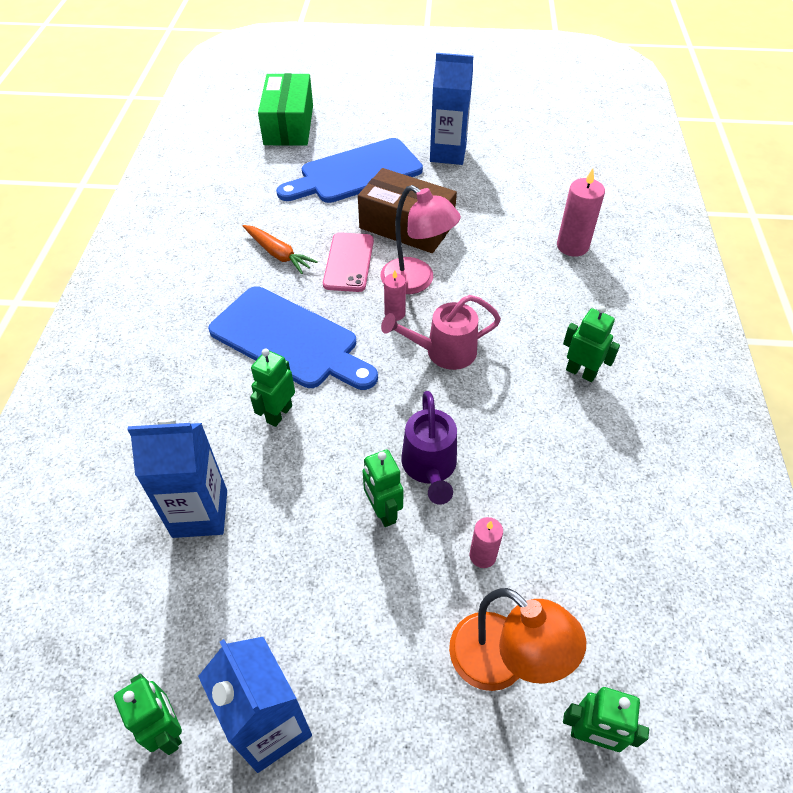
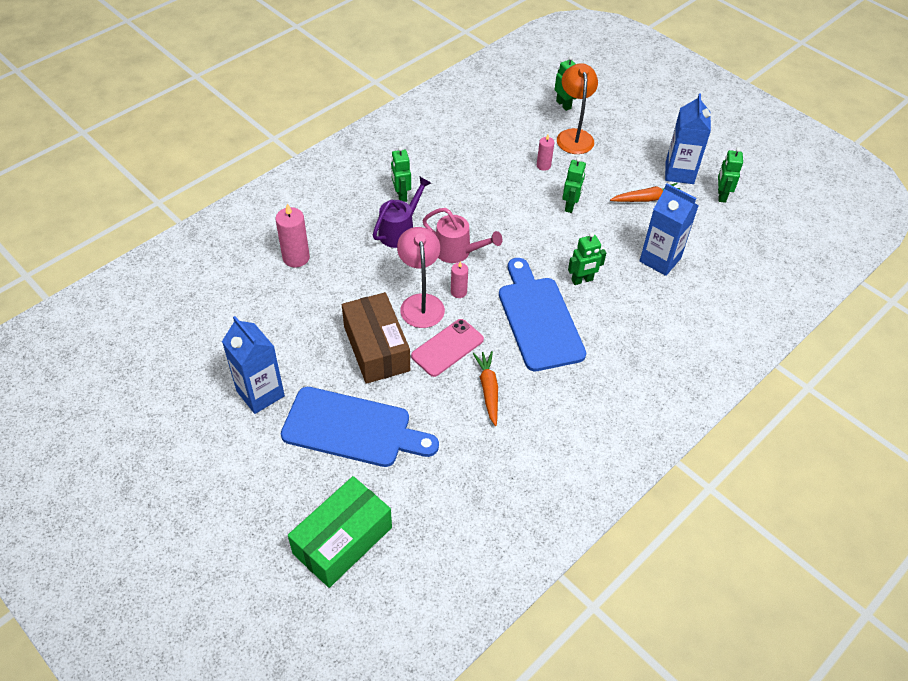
camera: 140 degrees left, 0 degrees up
purple watering can [401,391,457,505] -> purple watering can moved to [373,176,431,248]
none -> orange carrot [610,183,680,202]

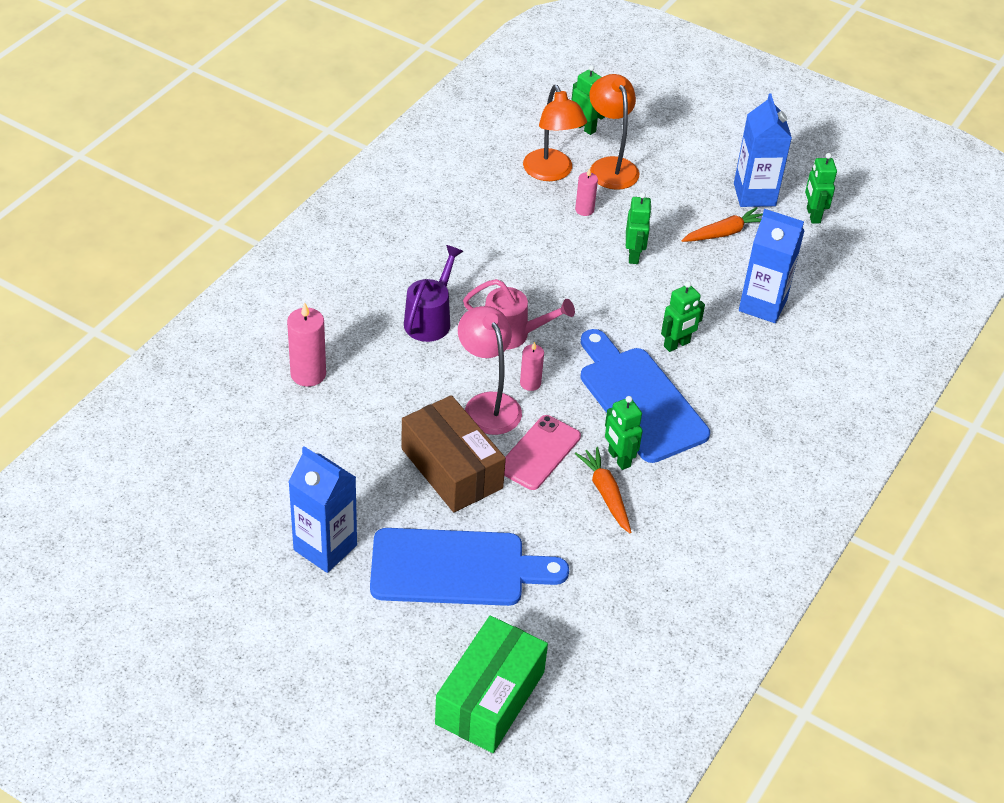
camera: 15 degrees left, 5 degrees down
green robot [391,146,411,202] -> green robot moved to [605,396,643,470]
none -> orange lamp [523,85,587,181]

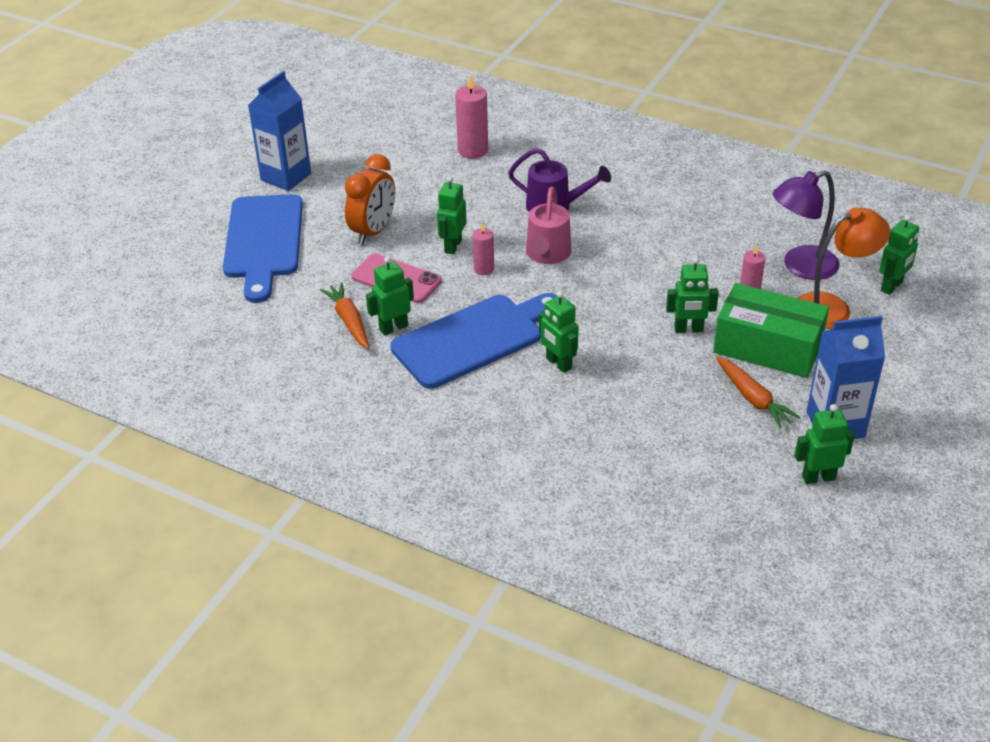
camera: 90 degrees right, 5 degrees down
brown box [401,395,506,512] -> orange clock [345,154,395,245]
green box [435,616,548,753] -> green box moved to [713,283,829,378]
pink lamp [458,306,522,435] -> green robot [437,176,466,254]
orange lamp [523,85,587,181] -> purple lamp [773,170,840,280]
orange carrot [575,447,631,533] -> orange carrot turned 90 degrees counterclockwise [320,282,369,349]
blue carton [739,209,805,323] -> none

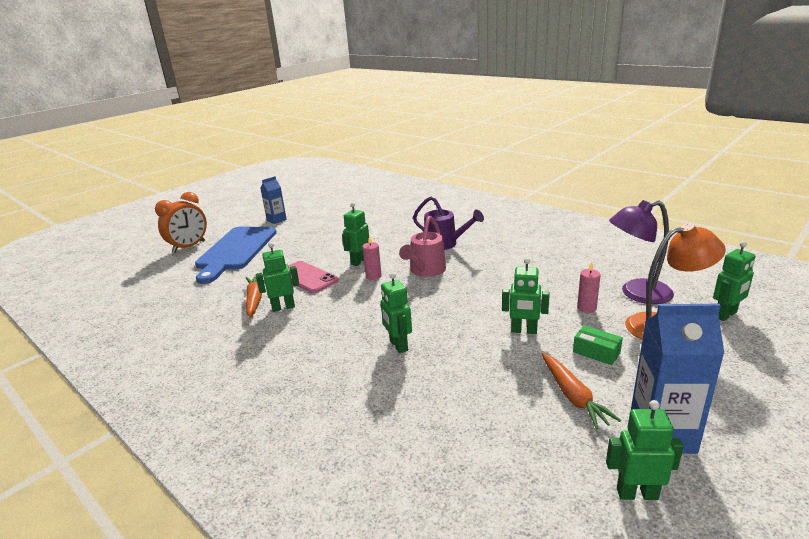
camera: 15 degrees right, 15 degrees down
blue carton [248,71,311,191] -> blue carton [260,176,287,224], size x0.60
orange clock [345,154,395,245] -> orange clock moved to [155,192,207,253]
blue cutting board [390,293,557,389] -> none
pink candle [455,74,488,159] -> none
green box [713,283,829,378] -> green box [573,325,623,365], size x0.43

